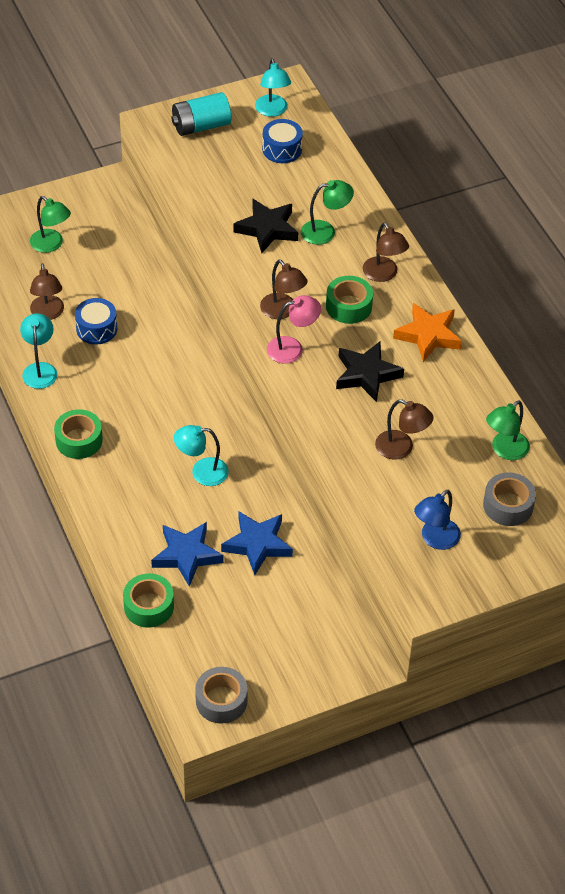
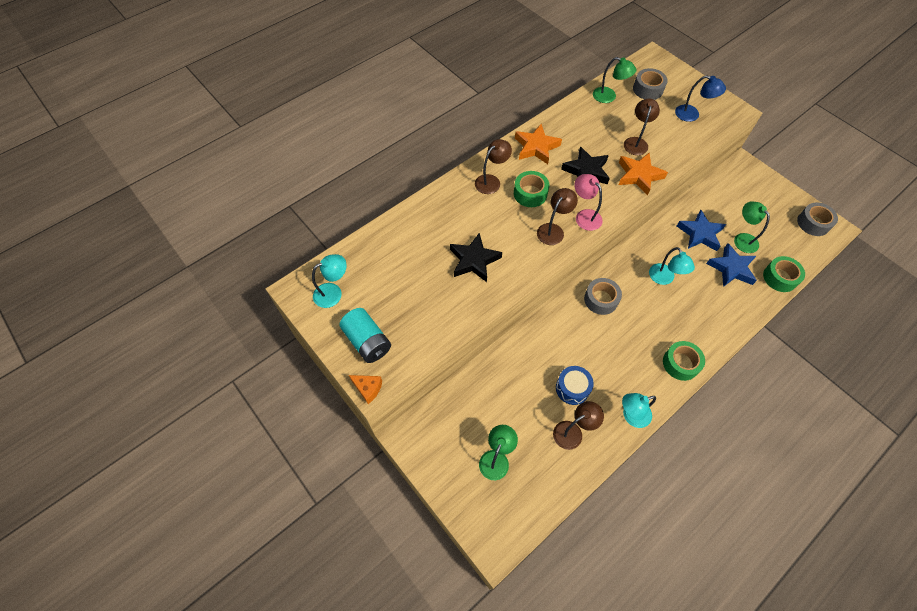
camera: 105 degrees left, 10 degrees up
blue drum [262,119,303,163] -> none
green lamp [301,180,354,245] -> green lamp moved to [734,201,770,253]
none -> orange cheese [349,375,382,404]
none -> grey tape [584,278,622,315]
none -> orange star [619,152,668,196]

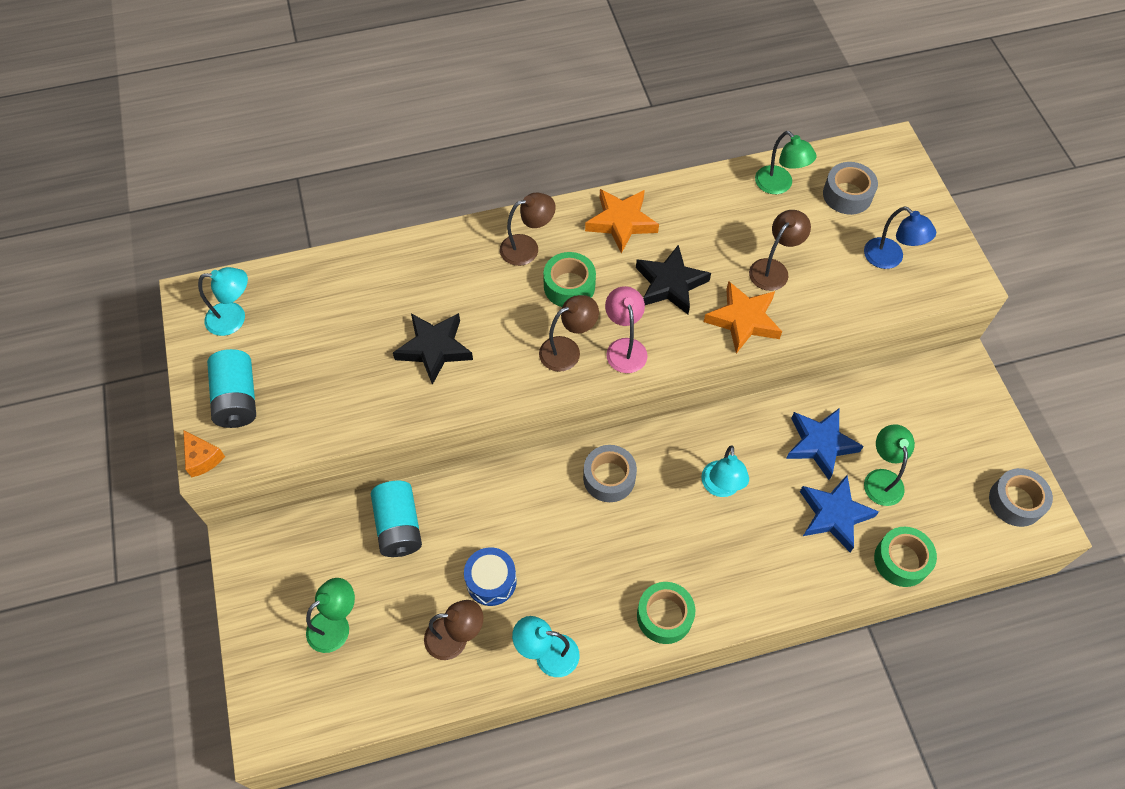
camera: 25 degrees right, 0 degrees up
none -> turquoise battery [371,481,422,557]

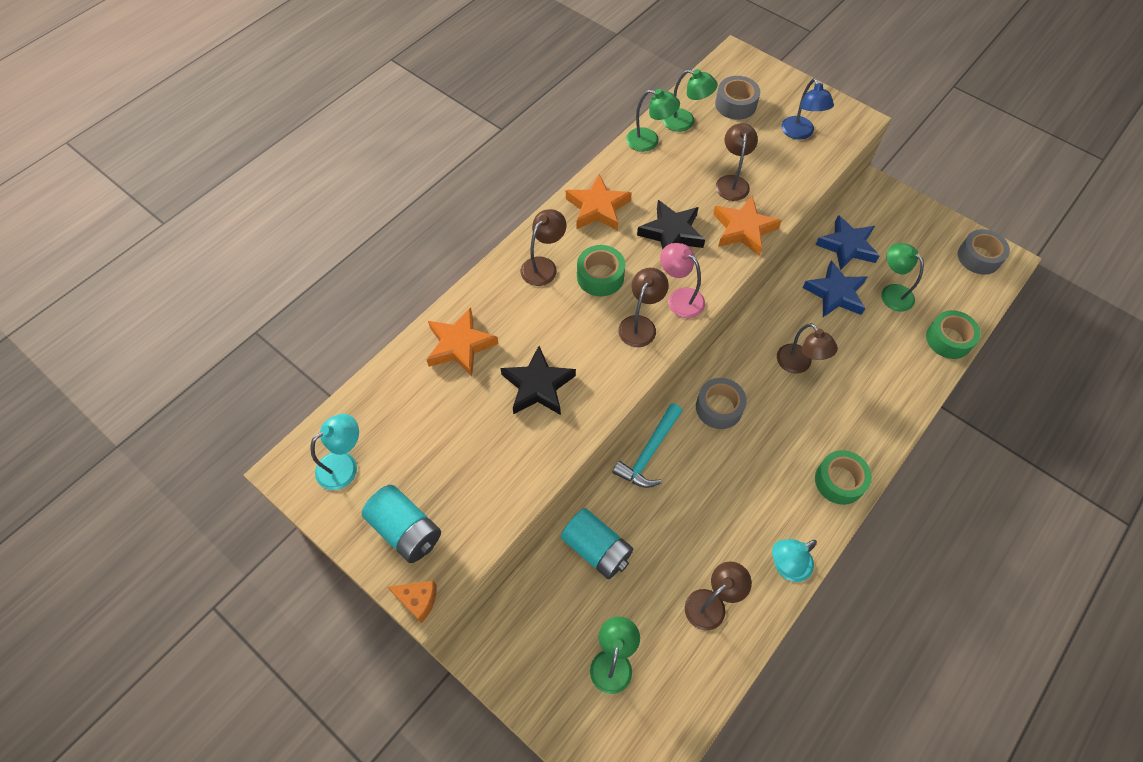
camera: 35 degrees left, 0 degrees up
blue drum [464,547,517,606] -> none
turquoise lamp [701,445,749,497] -> brown lamp [777,323,838,374]
blue star [800,475,879,552] -> blue star moved to [816,215,879,271]
blue lamp [864,206,936,269] -> blue lamp turned 60 degrees clockwise [782,78,834,140]
none -> orange star [427,307,499,376]
none -> turquoise hammer [612,403,682,488]
none -> green lamp [626,89,680,152]

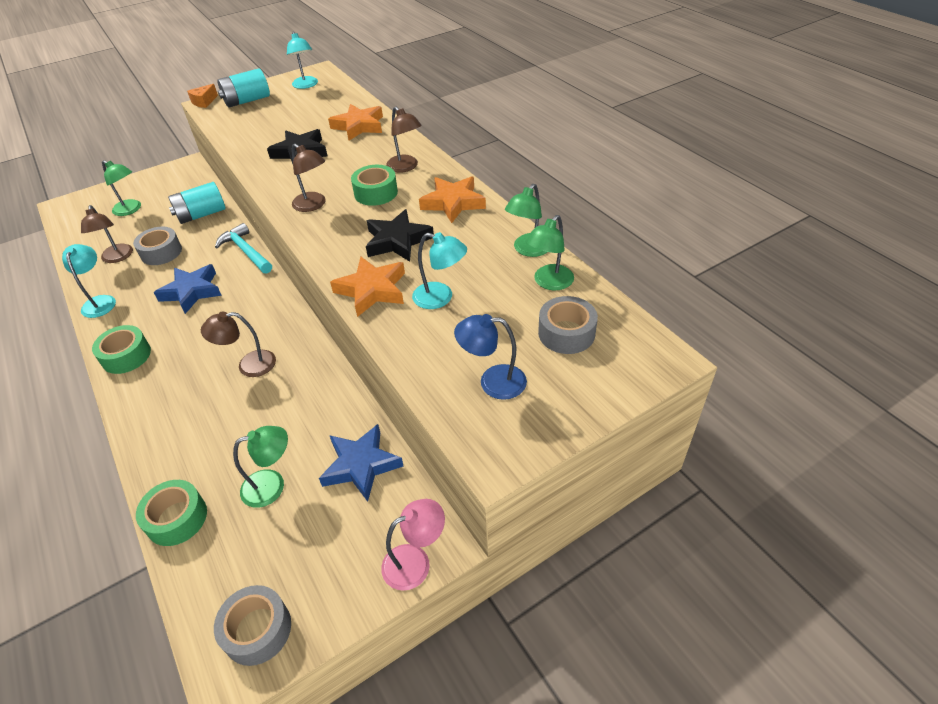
camera: 110 degrees right, 15 degrees down
pink lamp [660,243,705,318] -> pink lamp moved to [381,499,445,591]
grey tape [696,378,747,429] -> grey tape moved to [133,227,182,265]
brown lamp [716,123,758,201] -> turquoise lamp [412,232,467,309]
blue star [803,261,867,317] -> blue star moved to [154,264,222,314]

